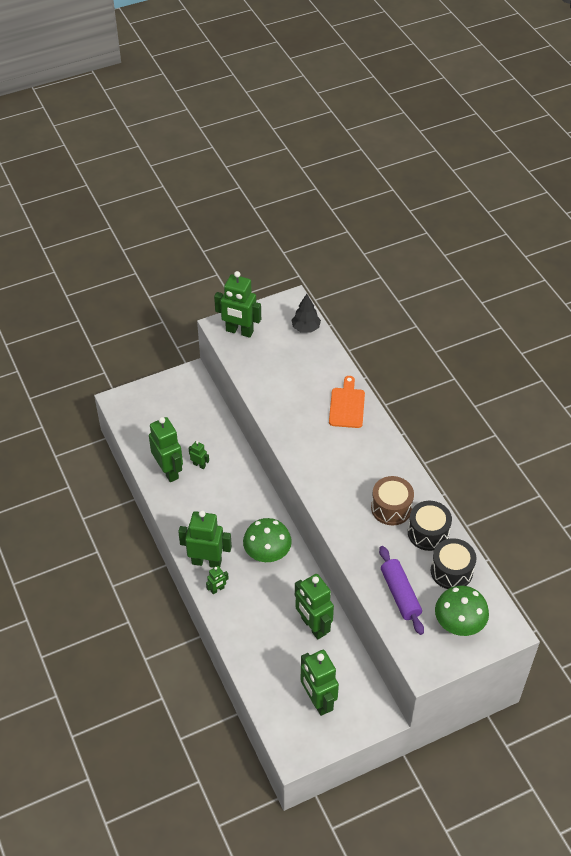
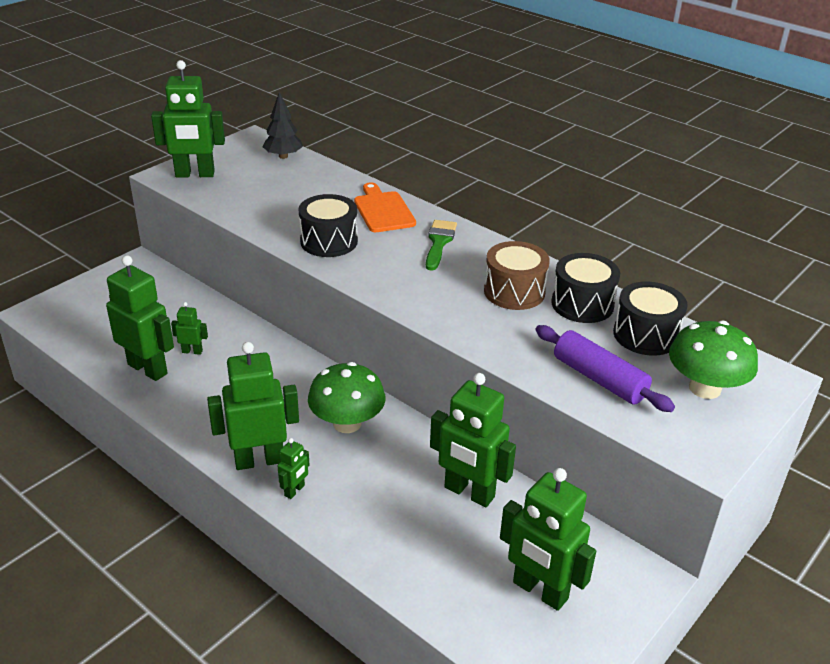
camera: 25 degrees left, 15 degrees down
none -> black drum [298,194,358,257]
none -> green brush [426,220,457,271]

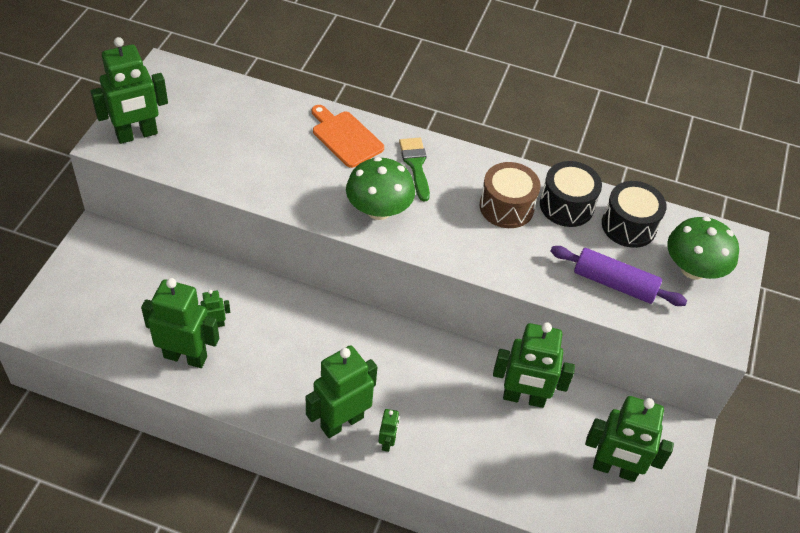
camera: 25 degrees left, 15 degrees up
black tree [262,92,303,159] -> none
black drum [298,194,358,257] -> none
green mushroom [308,362,385,433] -> green mushroom moved to [346,157,415,220]

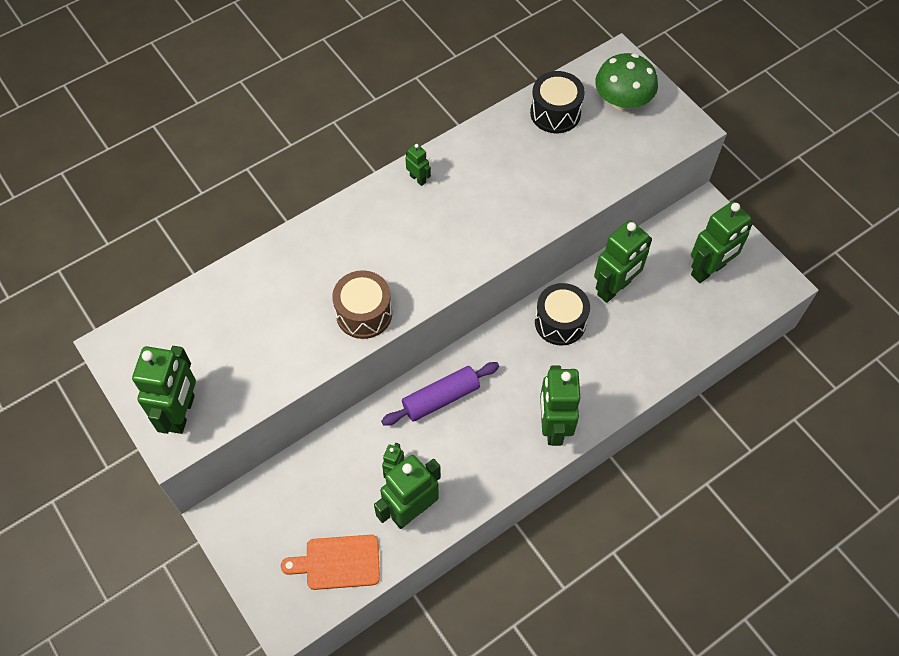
camera: 50 degrees left, 10 degrees up
orange cutting board [312,105,384,168] -> orange cutting board moved to [281,535,380,590]
green mushroom [346,157,415,220] -> none
green robot [378,409,399,452] -> green robot moved to [405,144,431,186]
green brush [399,138,430,202] -> none
brown drum [480,162,541,228] -> brown drum moved to [332,270,392,339]
black drum [540,161,602,227] -> black drum moved to [535,283,590,346]
purple rolling pin [550,246,687,306] -> purple rolling pin moved to [381,362,499,426]

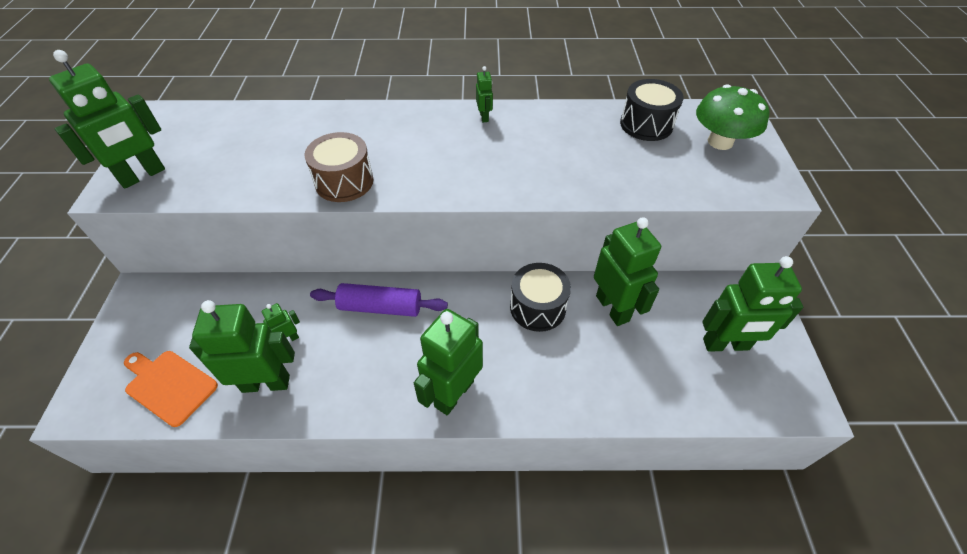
camera: 35 degrees right, 10 degrees down
green robot [594,220,652,303] -> green robot turned 105 degrees counterclockwise [594,217,661,326]

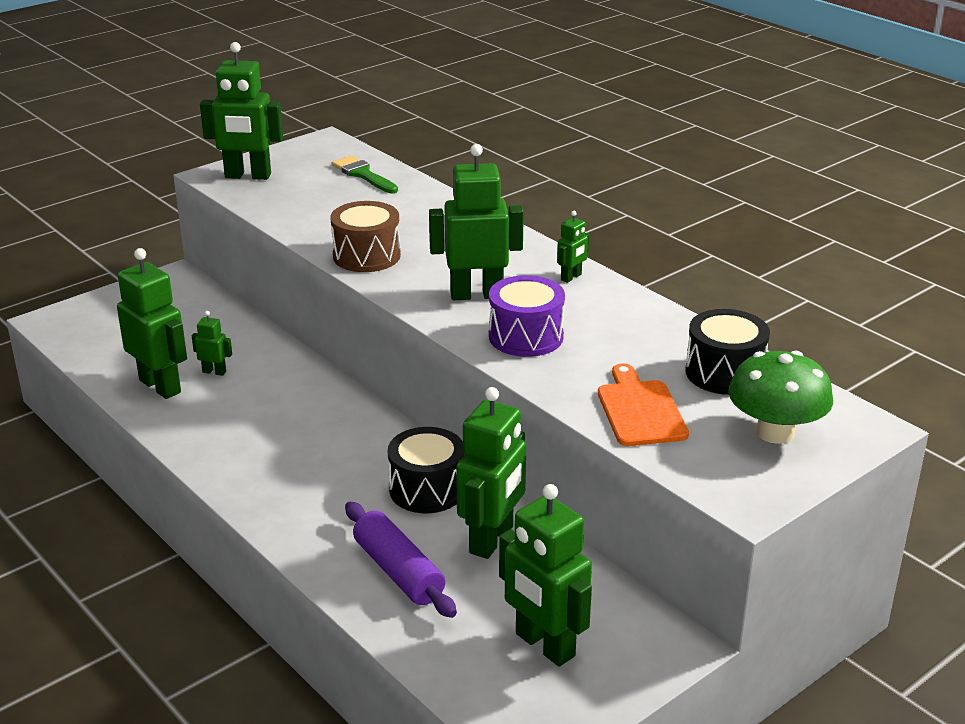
camera: 50 degrees right, 20 degrees down
orange cutting board [124,351,218,427] -> orange cutting board moved to [598,363,689,446]
purple rolling pin [310,283,448,317] -> purple rolling pin moved to [345,502,457,618]
green robot [414,309,483,415] -> green robot moved to [429,144,524,300]
none -> green brush [332,155,398,193]
none -> purple drum [489,275,565,357]

